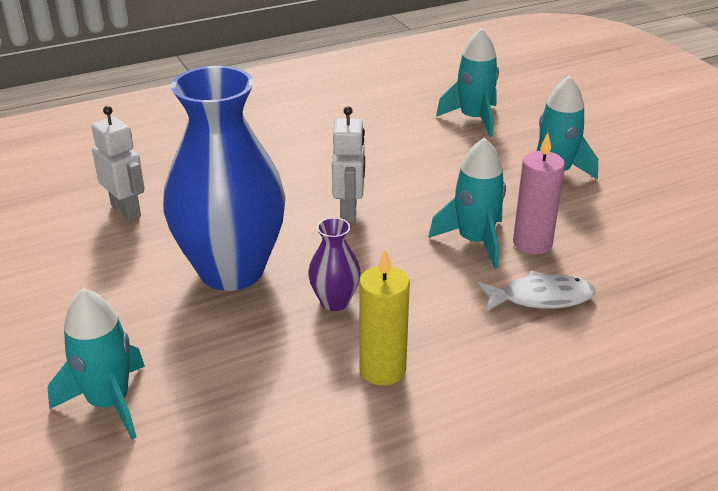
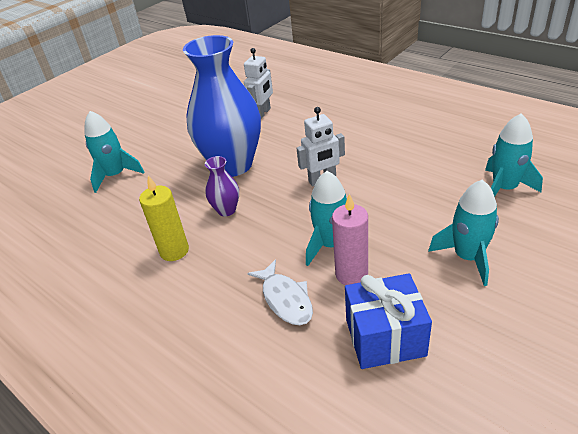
camera: 70 degrees right, 5 degrees up
none -> blue gift [345,273,432,369]

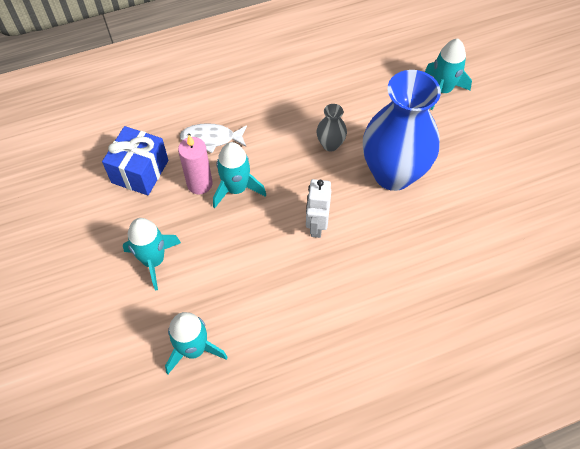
camera: 115 degrees right, 20 degrees up
yellow candle [139,175,189,261] -> none
purple vase [205,156,239,216] -> grey vase [317,104,347,152]
white robot [244,48,273,119] -> none

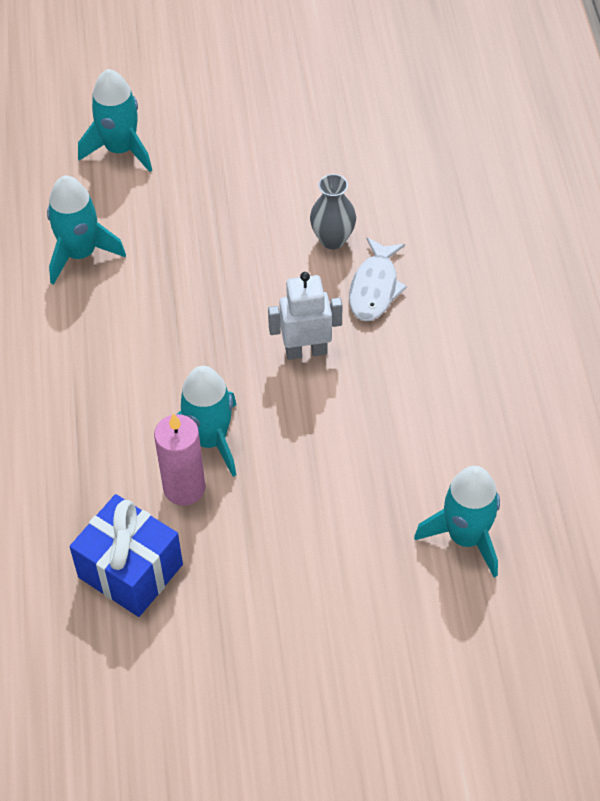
camera: 75 degrees left, 5 degrees down
turquoise rocket [123,218,181,290] -> turquoise rocket moved to [47,176,126,285]
white fish [180,123,247,153] -> white fish moved to [349,238,407,321]
white robot [306,179,331,238] -> white robot turned 150 degrees clockwise [268,272,342,360]
grey vase [317,104,347,152] -> grey vase moved to [310,174,356,249]
blue vase [363,70,441,191] -> none

